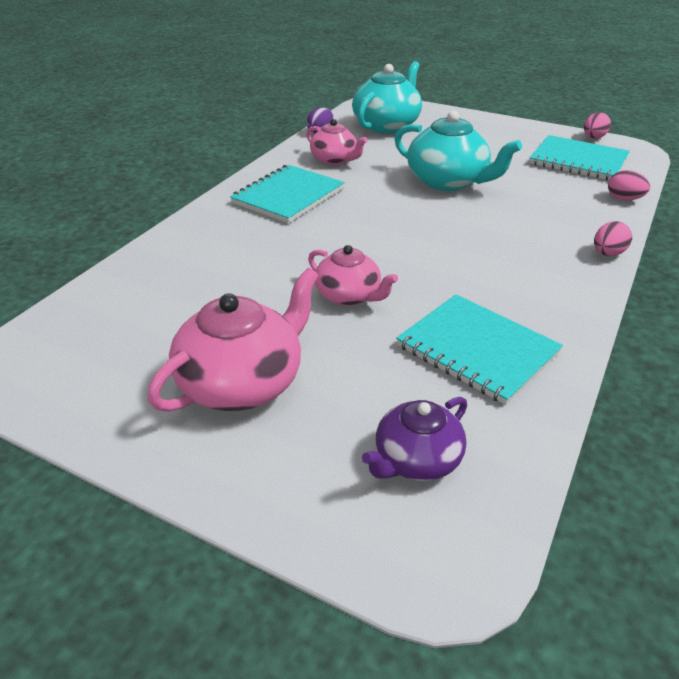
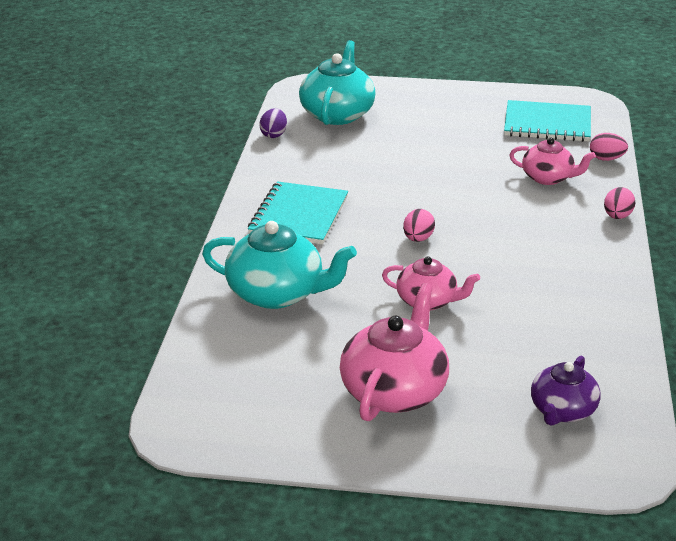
camera: 20 degrees left, 5 degrees down
pink teapot [306,119,367,165] -> pink teapot moved to [509,138,596,185]
turquoise teapot [394,111,522,191] -> turquoise teapot moved to [202,221,357,309]
turquoise notebook [396,294,563,405] -> none
pink egg [584,112,611,138] -> pink egg moved to [403,209,435,242]

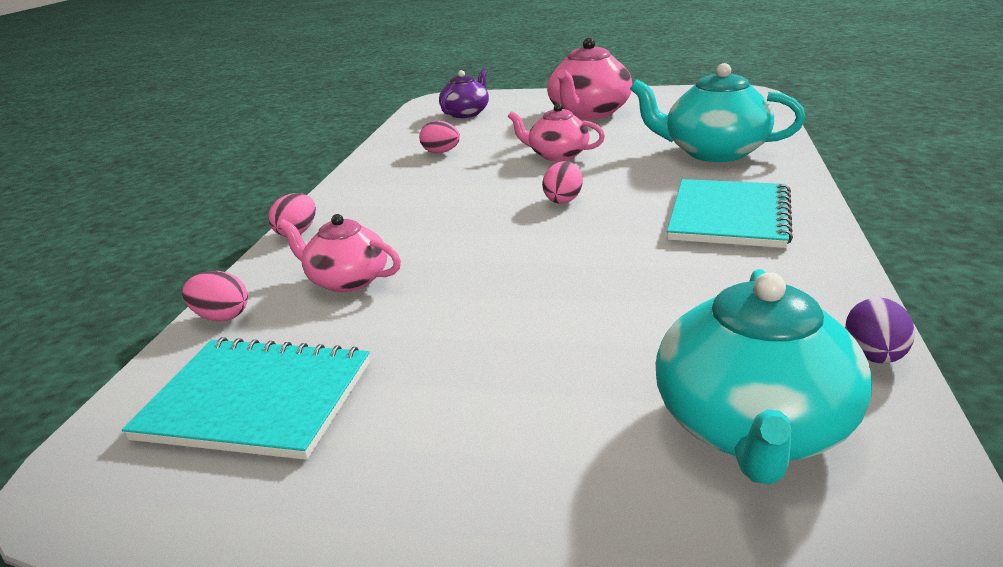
camera: 175 degrees left, 5 degrees down
none -> pink egg [419,121,460,153]

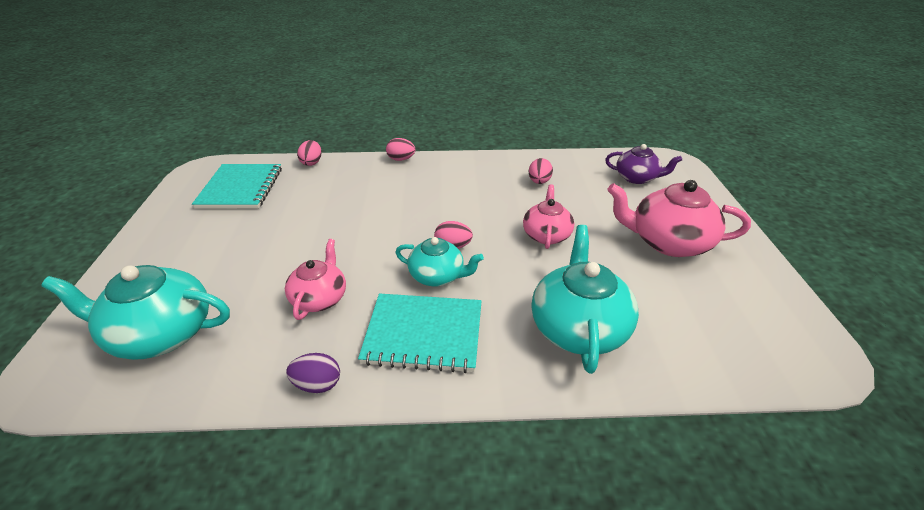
camera: 75 degrees right, 10 degrees up
pink teapot [278,214,401,292] -> pink teapot moved to [285,239,346,320]
purple egg [845,298,915,363] -> purple egg moved to [286,353,340,393]
none -> turquoise teapot [395,237,484,286]

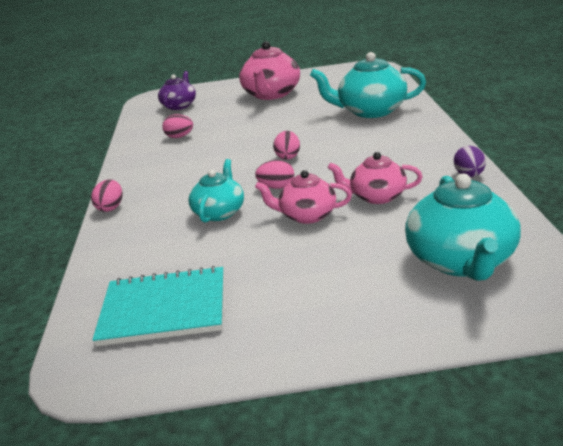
camera: 90 degrees left, 10 degrees down
pink egg [297,140,322,166] -> pink egg moved to [255,160,294,189]
turquoise notebook [358,293,482,373] -> none
turquoise teapot [395,237,484,286] -> turquoise teapot moved to [188,159,244,223]
pink teapot [523,184,574,249] -> pink teapot moved to [255,170,352,224]

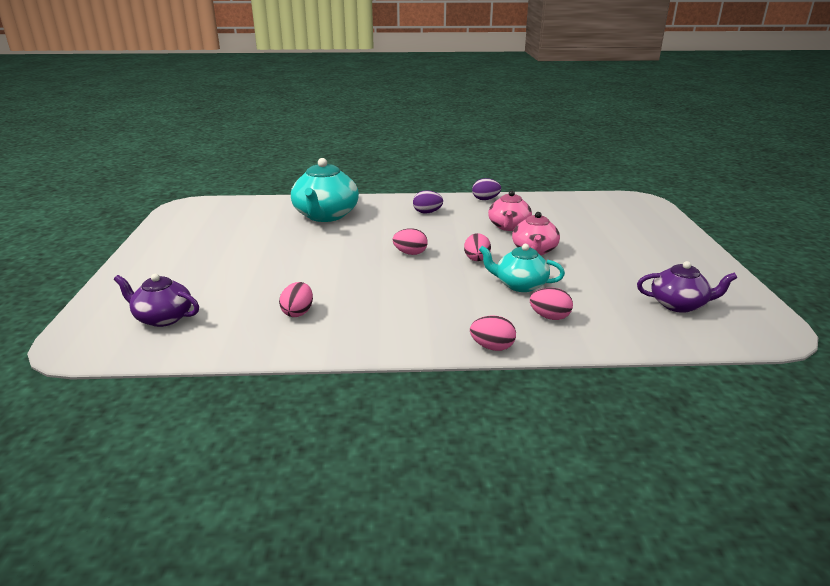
camera: 90 degrees left, 0 degrees up
turquoise notebook [92,266,224,346] -> purple teapot [637,261,738,313]
pink teapot [239,41,300,100] -> none
turquoise teapot [405,173,521,281] -> none
none -> purple egg [413,190,443,214]
none -> pink egg [530,288,573,320]

